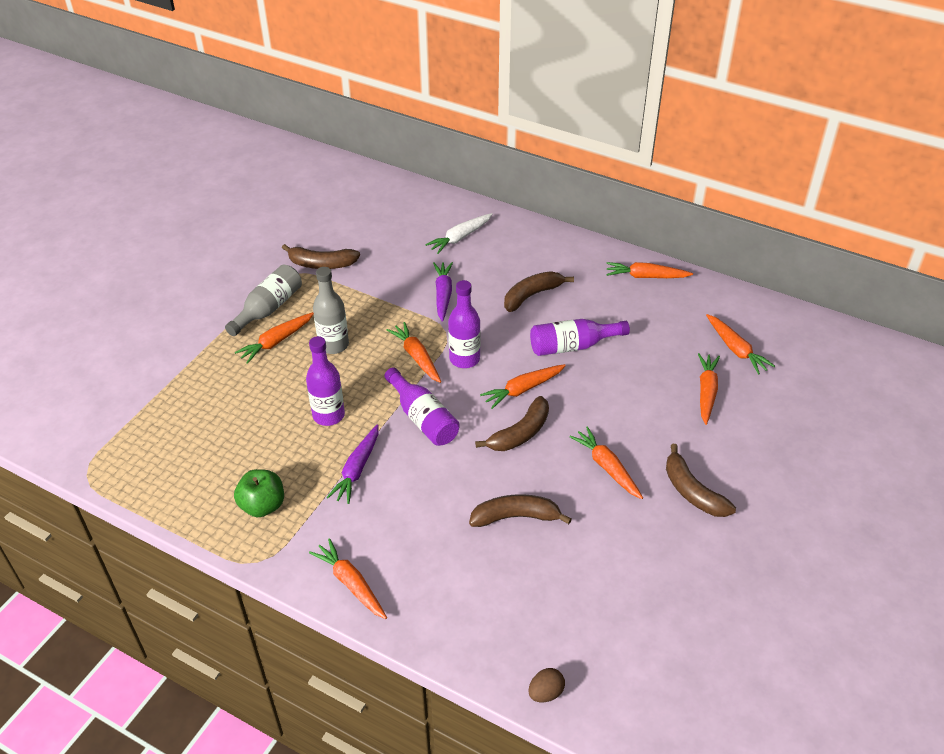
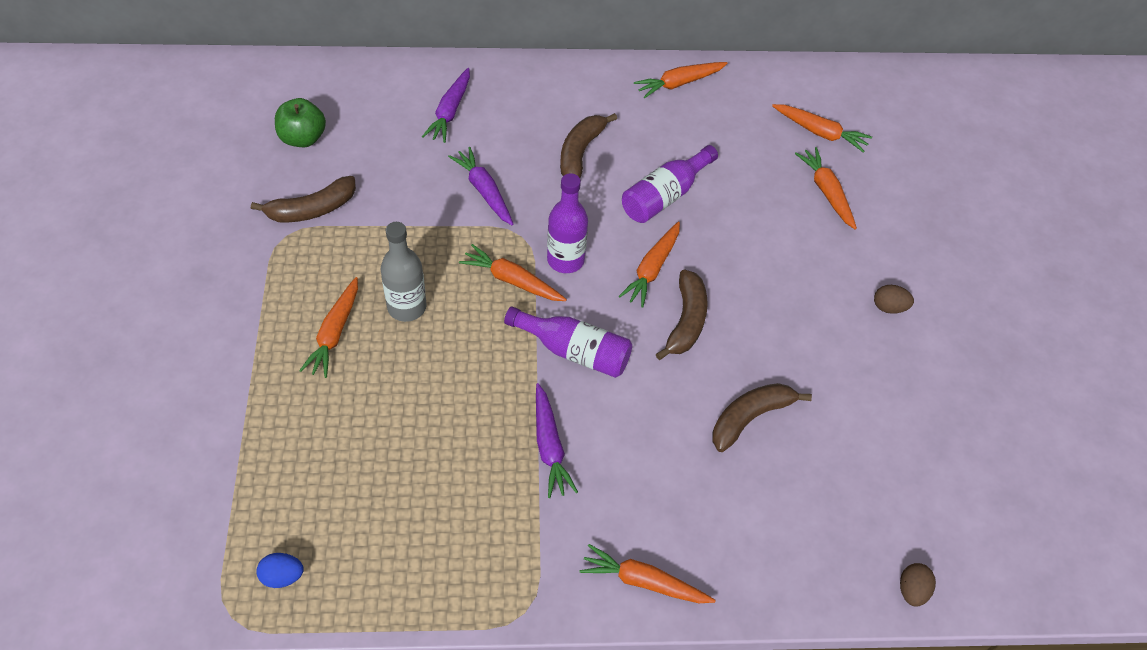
camera: 35 degrees left, 10 degrees up
grey bottle [225,265,302,336] -> none
green apple [234,469,284,517] -> green apple moved to [275,98,326,147]
purple bottle [306,336,345,426] -> none
white carrot [425,213,492,254] -> purple carrot [422,68,470,143]
orange carrot [569,426,643,499] -> none
brown banana [666,444,736,517] -> brown egg [874,285,914,314]
none -> blue egg [256,553,304,588]

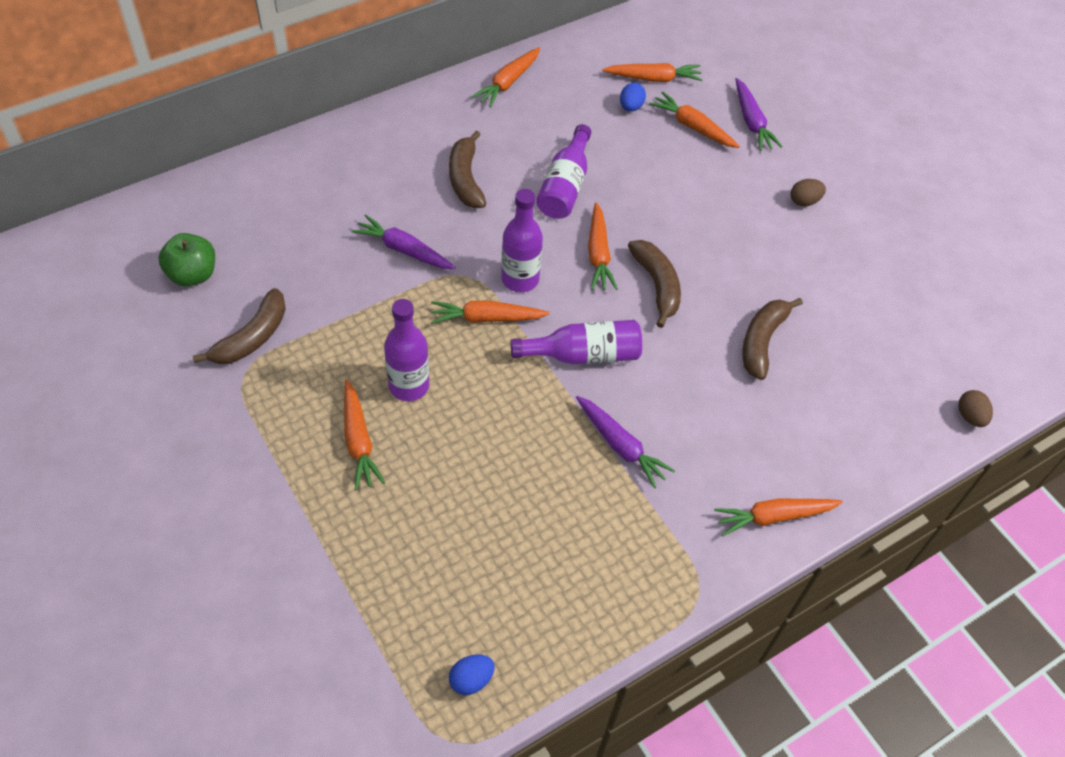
camera: 30 degrees left, 0 degrees up
grey bottle [381,222,426,322] -> purple bottle [384,299,429,401]
purple carrot [422,68,470,143] -> purple carrot moved to [735,78,782,151]
none -> blue egg [620,83,646,112]

